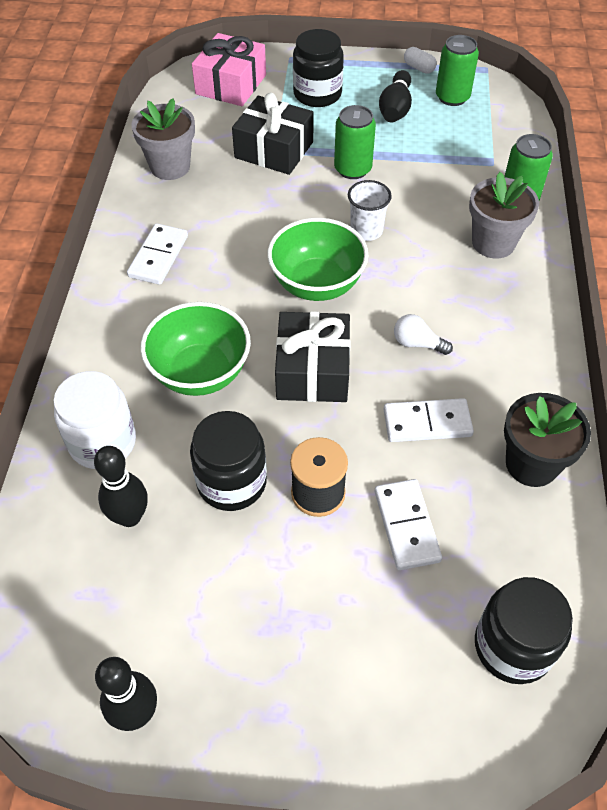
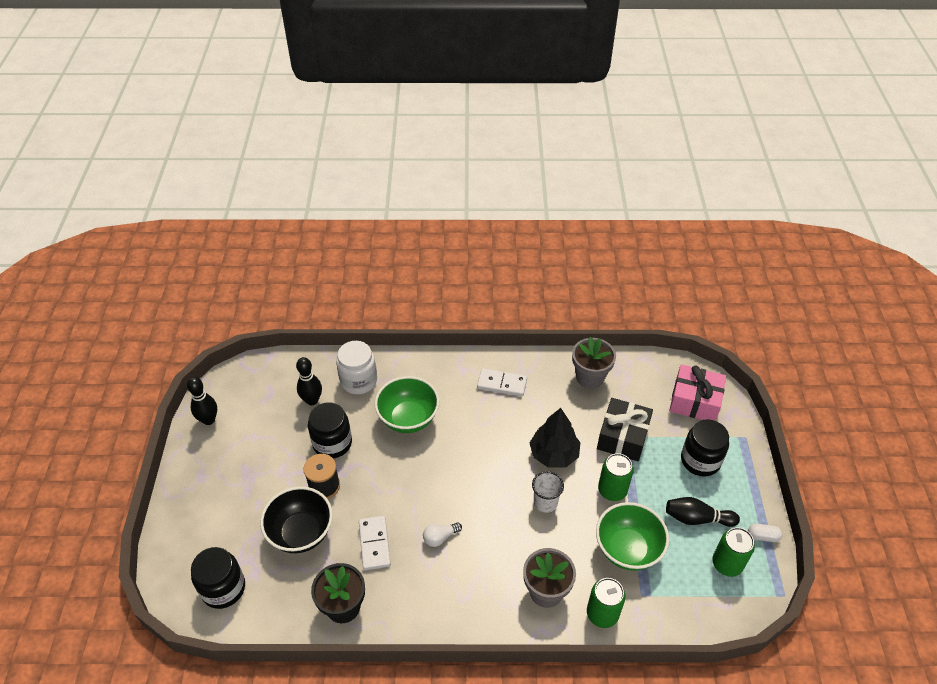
camera: 85 degrees right, 5 degrees down
green bowl [267,218,368,301] -> green bowl moved to [596,502,669,571]
black gift [275,311,351,402] -> none
white domino [375,479,442,570] -> black bowl [260,486,333,553]
white light bulb [394,314,453,355] -> white light bulb turned 135 degrees counterclockwise [423,523,462,547]
white capsule [404,47,437,74] -> white capsule turned 60 degrees clockwise [748,524,782,542]
none -> black tree [530,408,580,468]

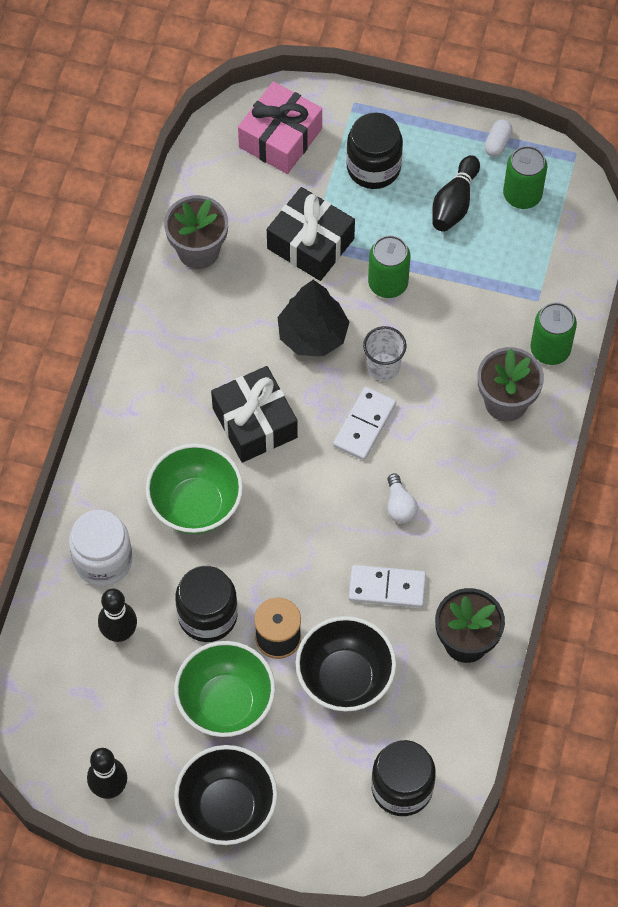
camera: 75 degrees left, 15 degrees up
white domino [477,368,527,396] -> white domino moved to [333,387,396,460]
green bowl [596,502,669,571] -> green bowl moved to [174,641,275,737]
none -> black bowl [174,745,277,845]
none -> black gift [211,366,298,463]

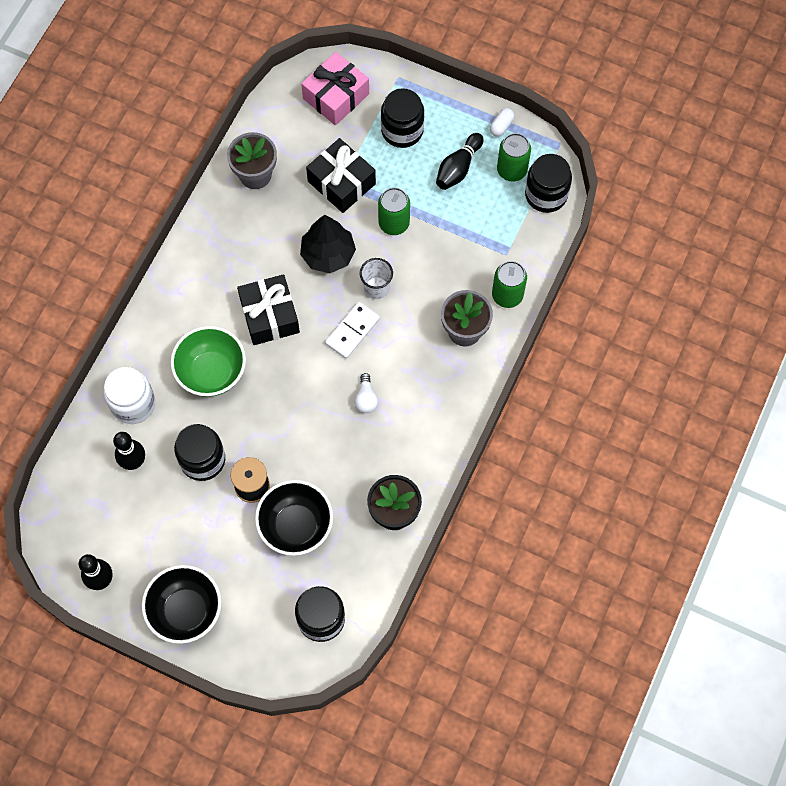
camera: 10 degrees right, 5 degrees up
green bowl [174,641,275,737] -> none
white domino [349,565,426,608] -> none
none -> black jar [525,154,572,213]

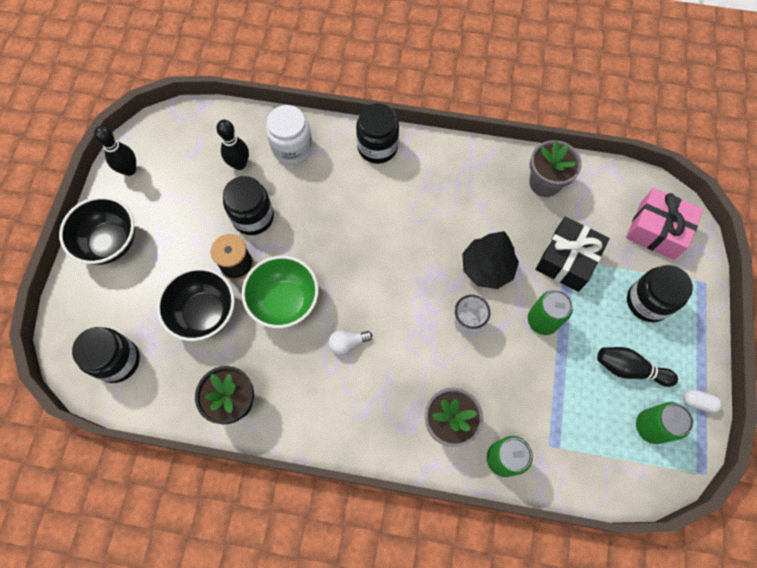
camera: 75 degrees right, 0 degrees up
green bowl [171,326,246,397] -> green bowl moved to [242,256,319,328]
black gift [237,274,300,345] -> none
white domino [325,302,380,359] -> none
black jar [525,154,572,213] -> black jar moved to [356,103,399,164]

